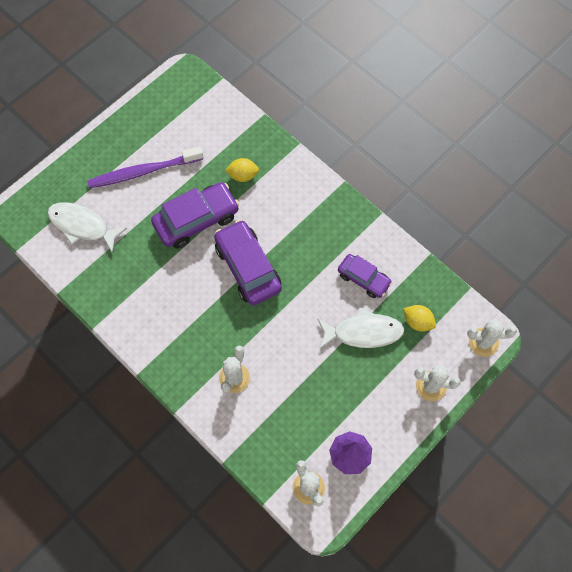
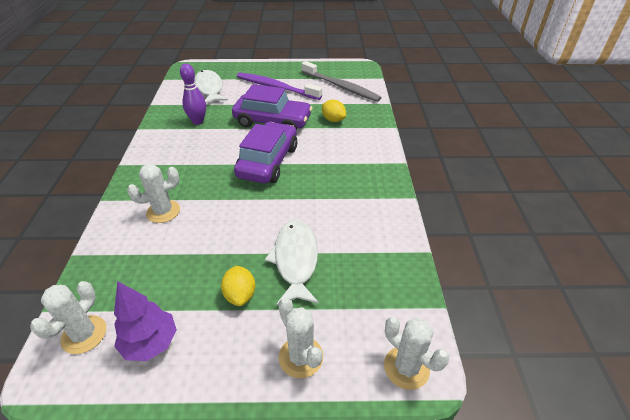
camera: 45 degrees right, 25 degrees down
white fish [318,307,404,349] -> white fish turned 135 degrees counterclockwise [265,220,319,306]
purple car [338,254,392,298] -> none
yellow lemon [403,305,436,332] -> yellow lemon moved to [221,266,255,306]
none -> purple bowling pin [180,64,206,125]
none -> grey toothbrush [302,61,381,102]

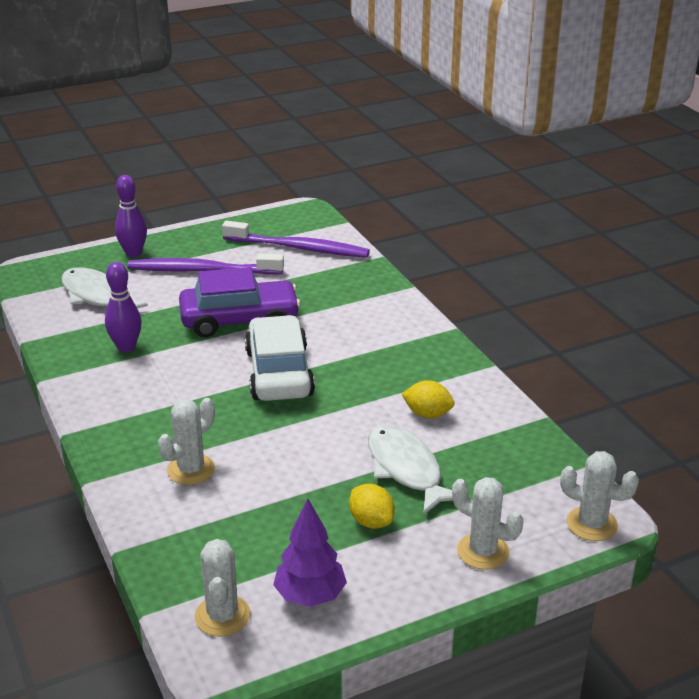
camera: 25 degrees left, 10 degrees down
purple car [234,122,297,183] -> white car [245,315,315,401]
grey toothbrush [302,61,381,102] -> purple toothbrush [222,221,370,258]
yellow lemon [322,100,346,122] -> yellow lemon moved to [402,380,455,418]
none -> purple bowling pin [115,175,147,257]

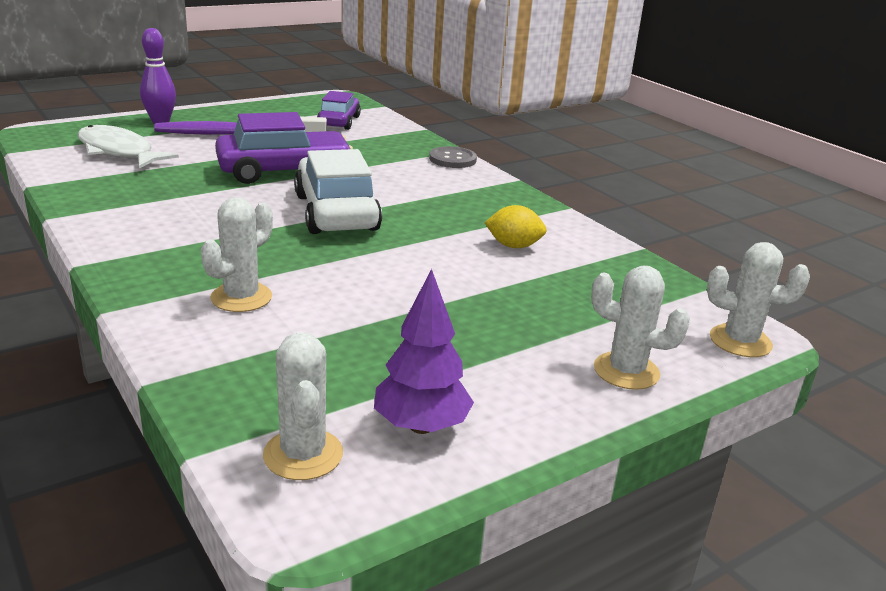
camera: 10 degrees left, 5 degrees down
purple bowling pin [105,262,142,352] -> none
purple toothbrush [222,221,370,258] -> purple car [317,91,361,130]
yellow lemon [349,484,395,529] -> none
white fish [368,424,453,515] -> none
none -> grey button [429,146,477,168]

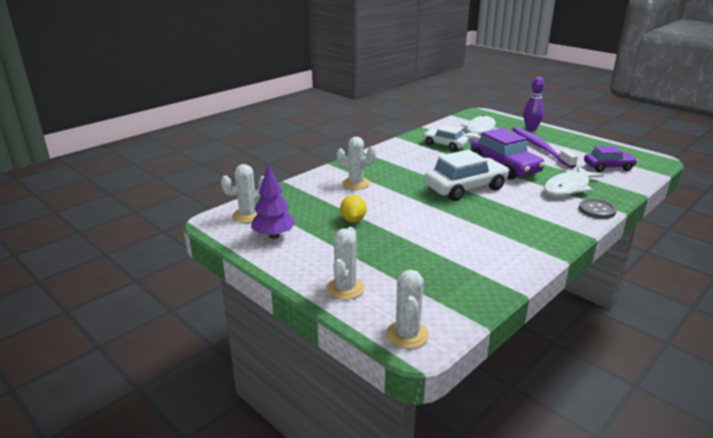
camera: 80 degrees right, 0 degrees up
yellow lemon [484,205,547,248] -> yellow lemon moved to [340,195,366,222]
none -> white car [423,125,468,151]
none -> white fish [544,166,604,196]

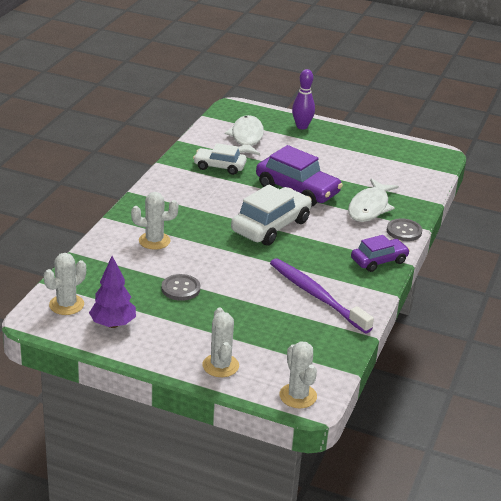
camera: 25 degrees left, 5 degrees up
yellow lemon [340,195,366,222] -> grey button [162,274,200,301]
purple toothbrush [512,127,578,168] -> purple toothbrush moved to [270,258,374,333]
purple car [584,146,637,172] -> purple car moved to [351,235,410,272]

